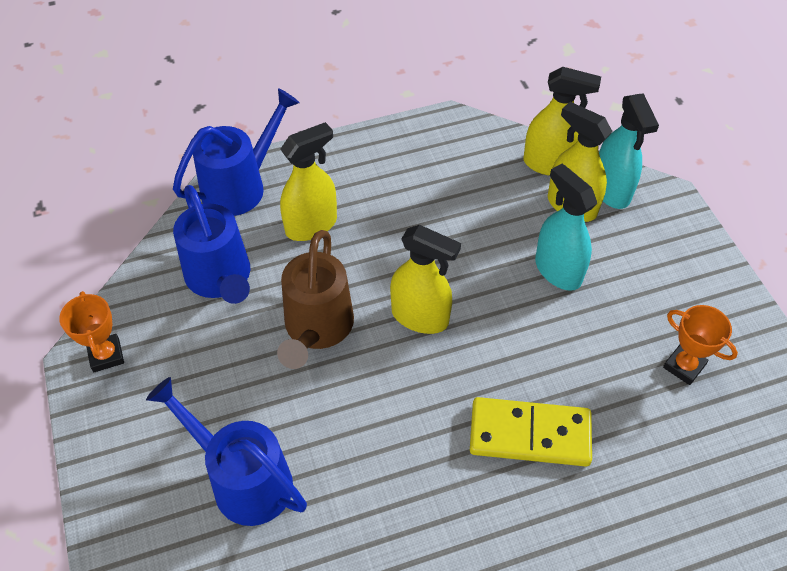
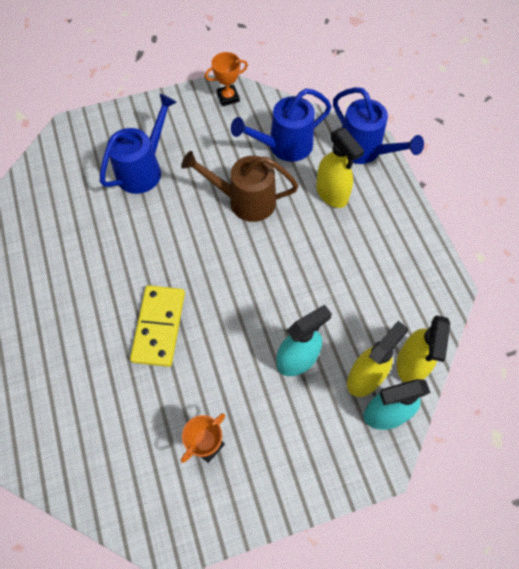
camera: 90 degrees right, 10 degrees up
yellow spray bottle [390,225,461,334] -> none

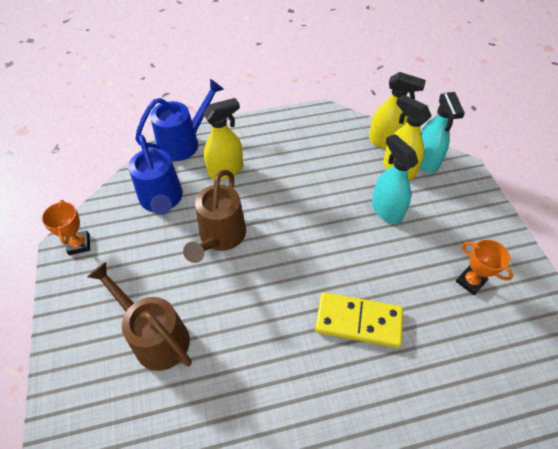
camera: 85 degrees left, 10 degrees down
blue watering can [100,94,177,194] -> brown watering can [87,262,192,371]

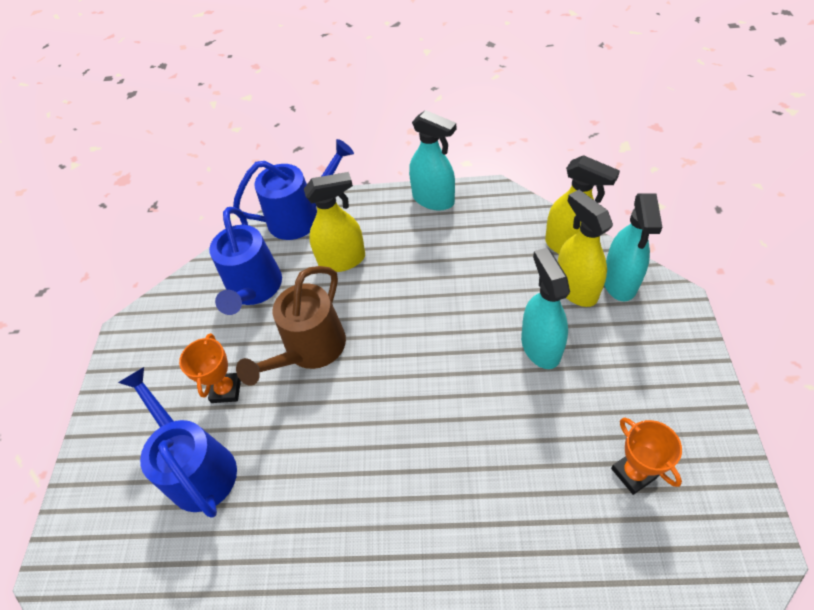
camera: 20 degrees right, 0 degrees up
orange trophy [41,200,90,255] -> orange trophy moved to [179,333,241,403]
brown watering can [87,262,192,371] -> blue watering can [118,367,237,517]
yellow domino [315,292,403,348] -> none
none -> turquoise spray bottle [409,110,456,211]

